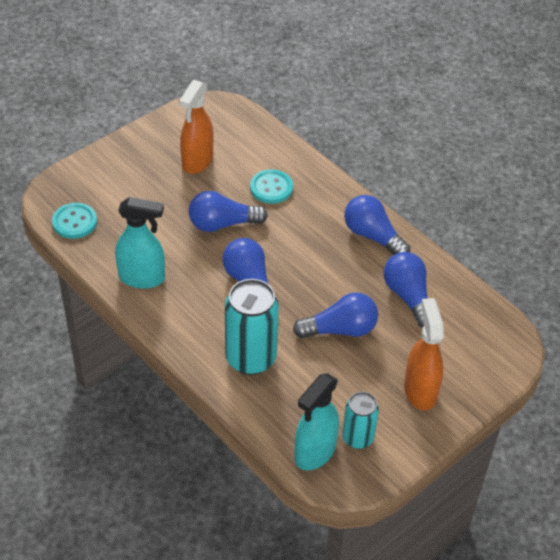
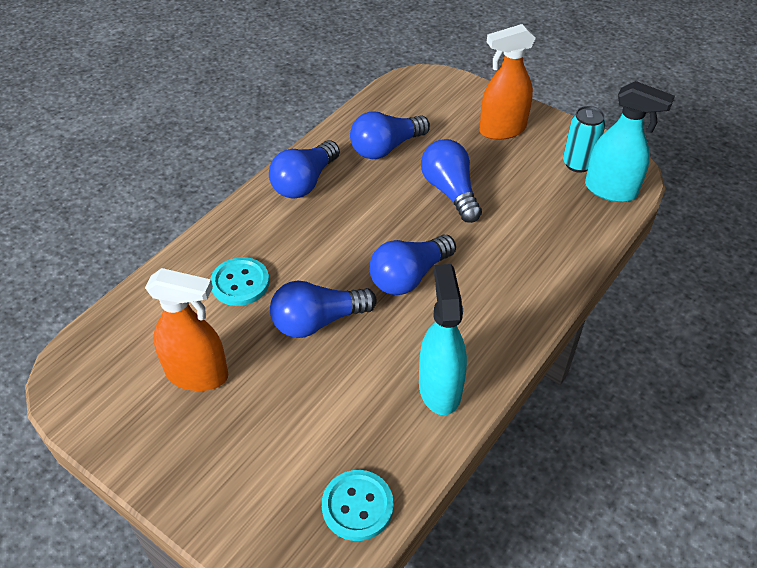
camera: 100 degrees left, 0 degrees up
blue light bulb [189,191,268,232] -> blue light bulb turned 90 degrees clockwise [270,281,377,338]
turquoise can [225,279,279,375] -> none

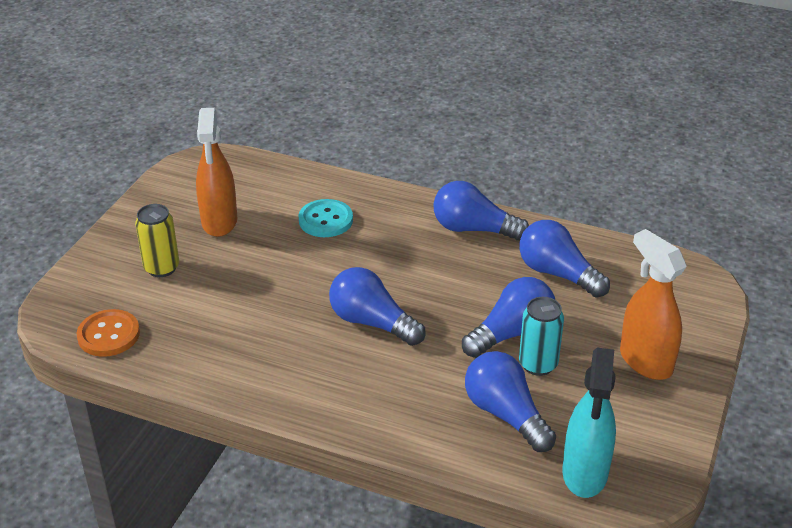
camera: 75 degrees right, 10 degrees down
blue light bulb [270,281,377,338] -> blue light bulb moved to [465,351,556,452]
turquoise button [322,470,394,541] -> orange button [77,309,140,357]
turquoise spray bottle [419,264,467,415] -> none
turquoise can [563,106,606,173] -> turquoise can moved to [519,297,564,376]
none -> yellow can [135,204,179,277]

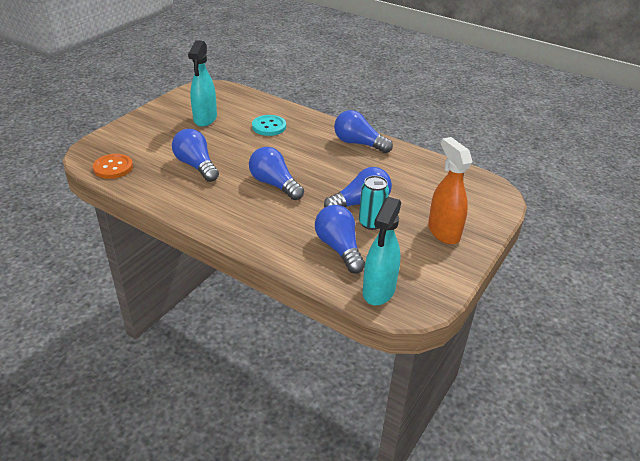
camera: 10 degrees right, 0 degrees up
yellow can [135,204,179,277] -> none
orange spray bottle [196,108,237,237] -> turquoise spray bottle [188,40,217,127]
blue light bulb [519,220,610,298] -> blue light bulb moved to [172,129,219,182]

